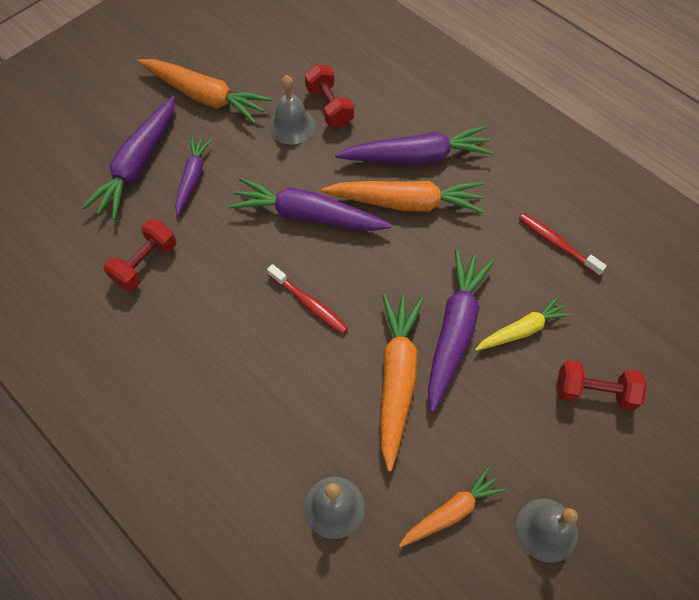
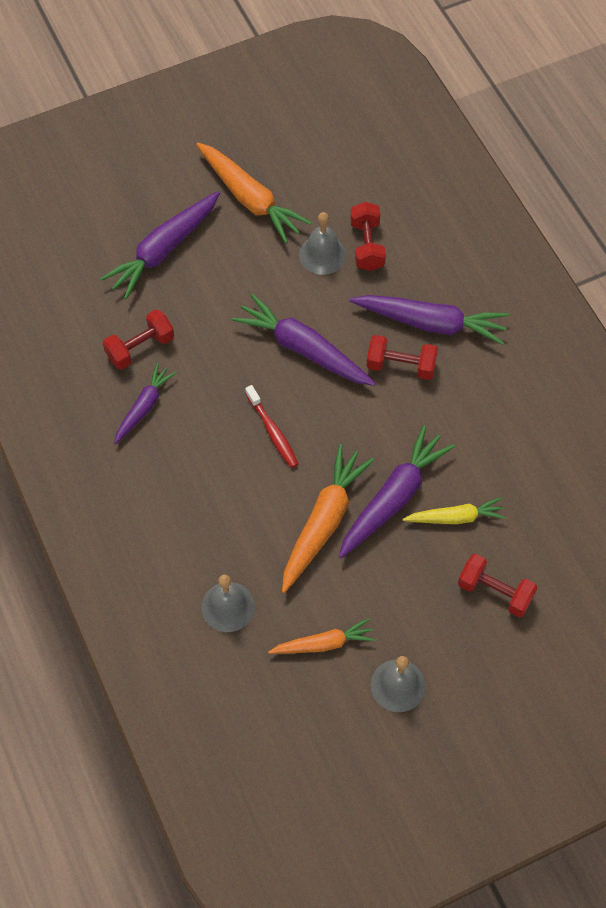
camera: 20 degrees right, 0 degrees up
purple carrot [175,136,212,216] -> purple carrot moved to [114,363,177,444]
orange carrot [322,181,485,214] -> red dumbbell [366,335,438,380]
red toothbrush [519,213,607,276] -> none

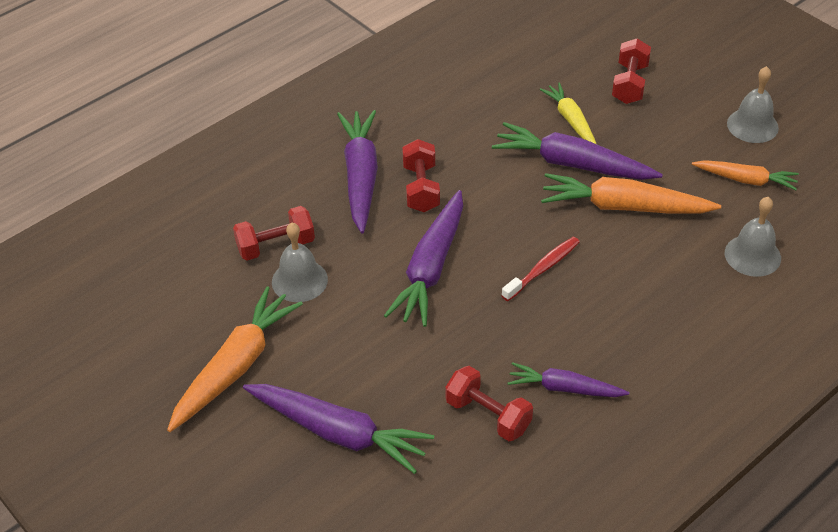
camera: 105 degrees left, 15 degrees down
orange carrot [268,618,376,654] -> orange carrot turned 135 degrees clockwise [692,160,799,190]

